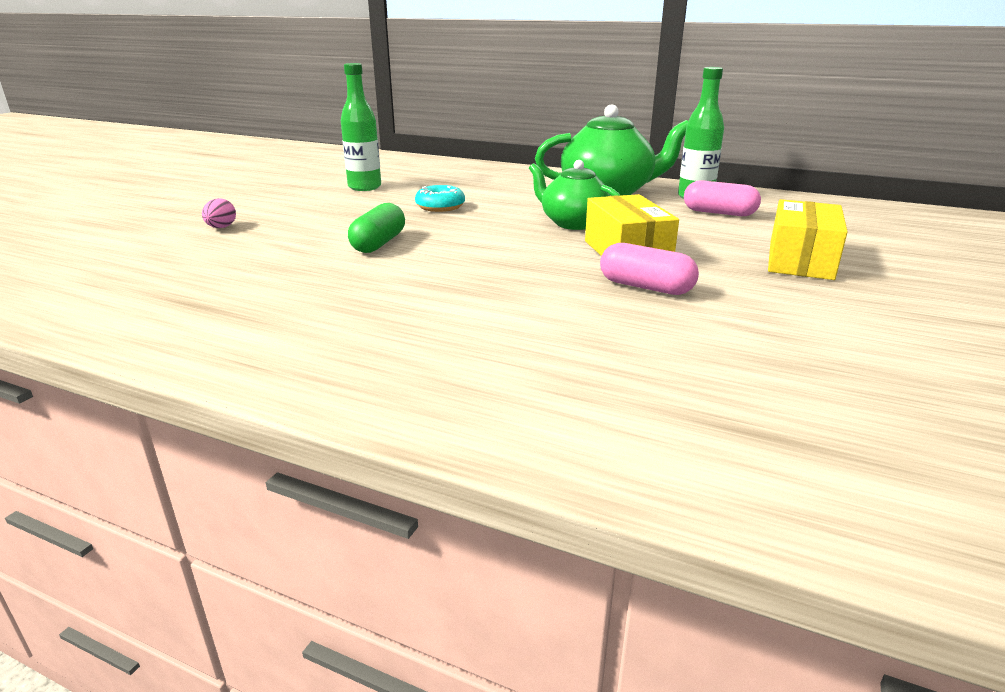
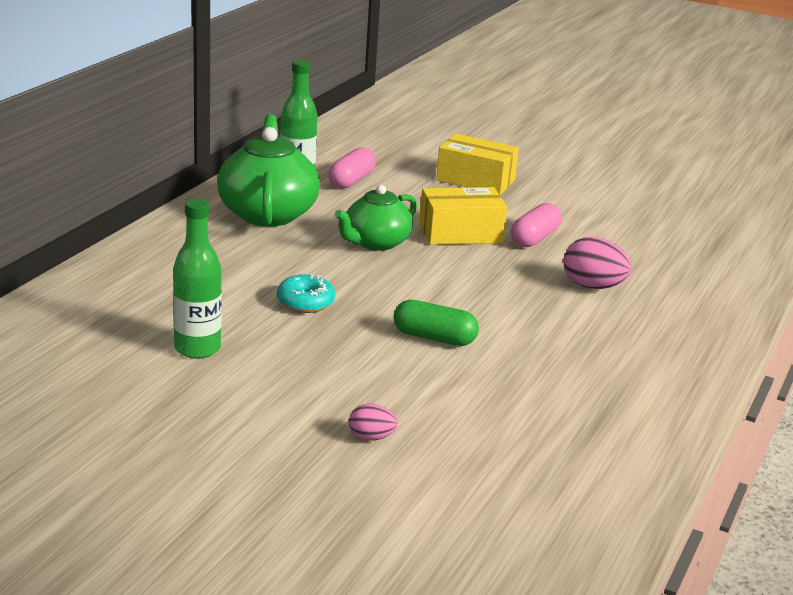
camera: 90 degrees left, 0 degrees up
none -> pink egg [563,237,632,289]

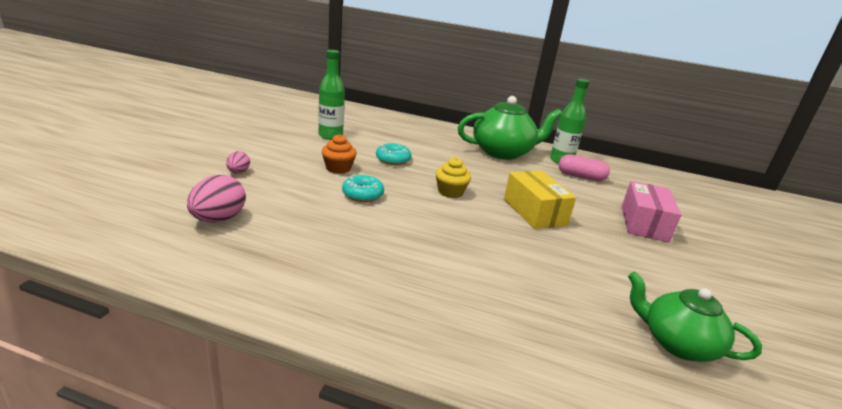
camera: 80 degrees right, 0 degrees up
green teapot [335,185,417,251] -> green teapot moved to [628,272,762,362]
green capsule [394,300,479,346] -> turquoise donut [342,175,384,202]
yellow box [436,134,519,195] -> pink box [621,181,682,242]
pink capsule [511,203,562,247] -> none
pink egg [563,237,632,289] -> pink egg moved to [187,175,246,222]
none -> orange cupcake [322,134,357,174]
none -> yellow cupcake [436,157,471,198]

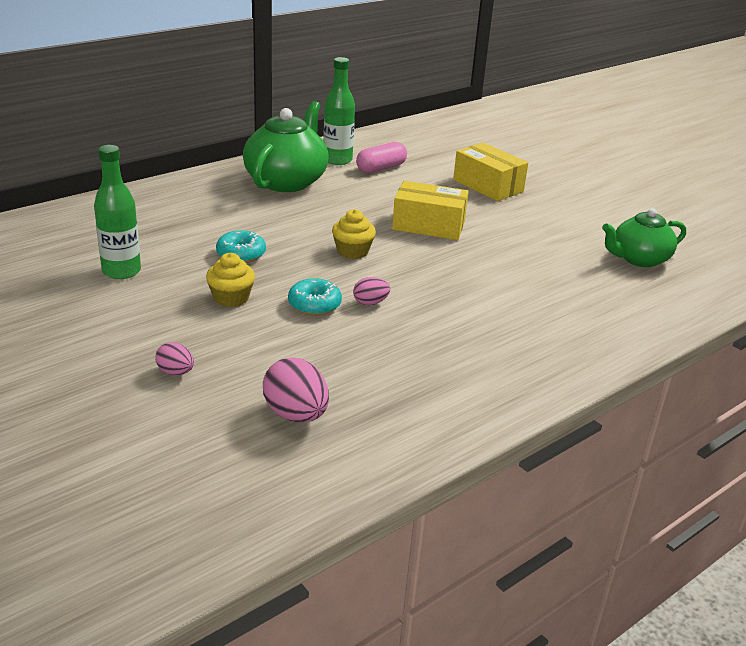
camera: 55 degrees left, 5 degrees up
orange cupcake [322,134,357,174] -> yellow cupcake [206,253,255,307]
pink box [621,181,682,242] -> yellow box [453,143,528,201]
none -> pink egg [353,277,390,305]

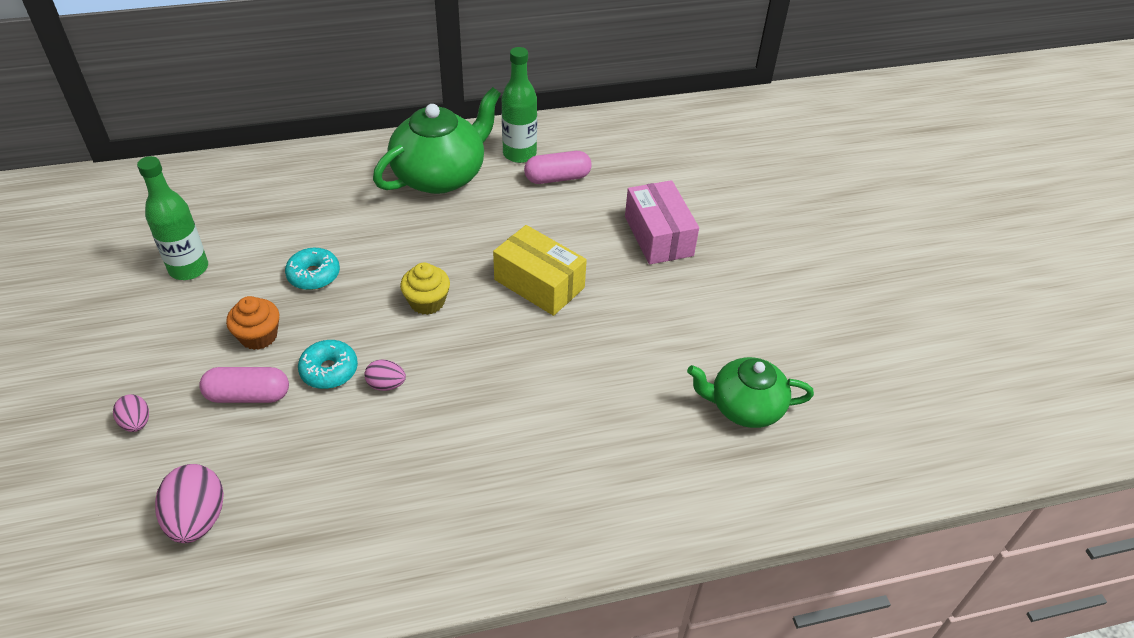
camera: 25 degrees right, 15 degrees up
yellow cupcake [206,253,255,307] -> orange cupcake [226,296,279,350]
yellow box [453,143,528,201] -> pink box [625,180,699,265]
none -> pink capsule [199,367,289,403]

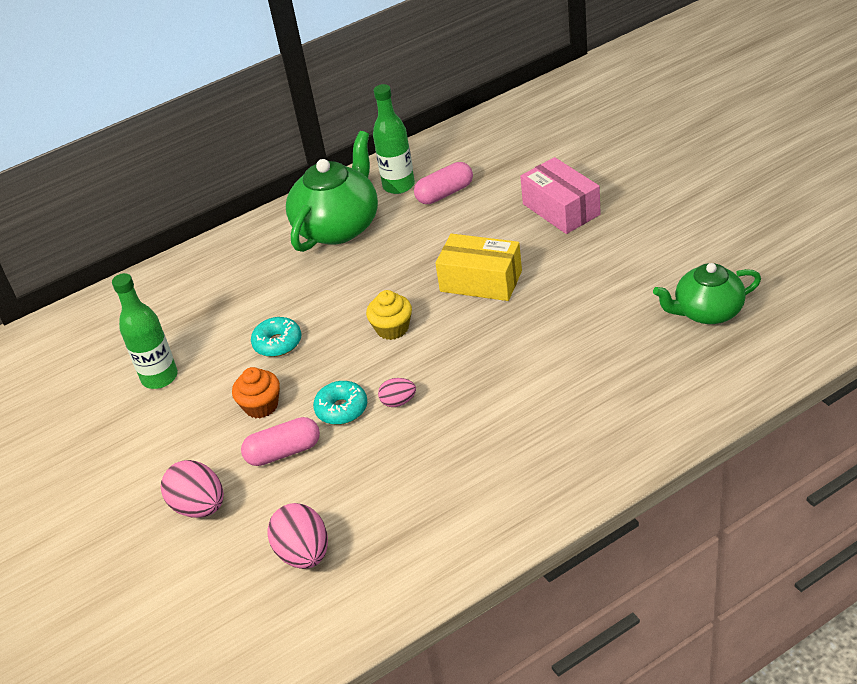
camera: 10 degrees left, 5 degrees down
pink egg [113,394,149,432] -> pink egg [161,460,224,518], size x1.78

